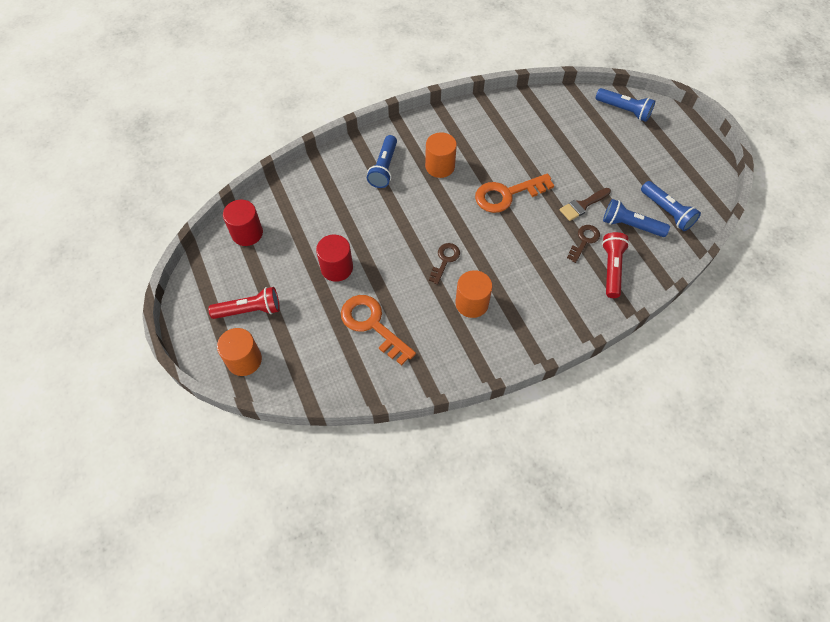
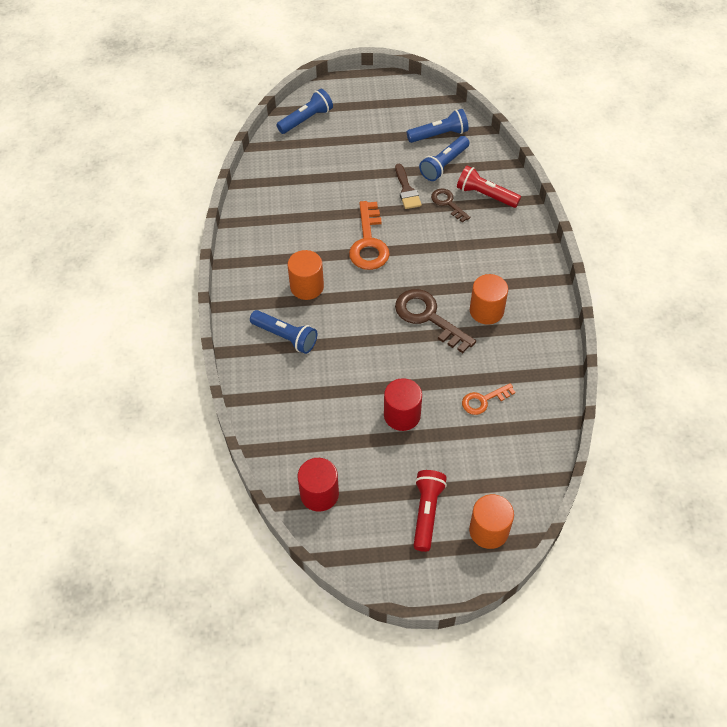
camera: 70 degrees left, 5 degrees down
orange key [341,295,416,365] -> orange key [462,383,515,415], size x0.57
brown key [429,243,460,285] -> brown key [395,289,476,353], size x1.74

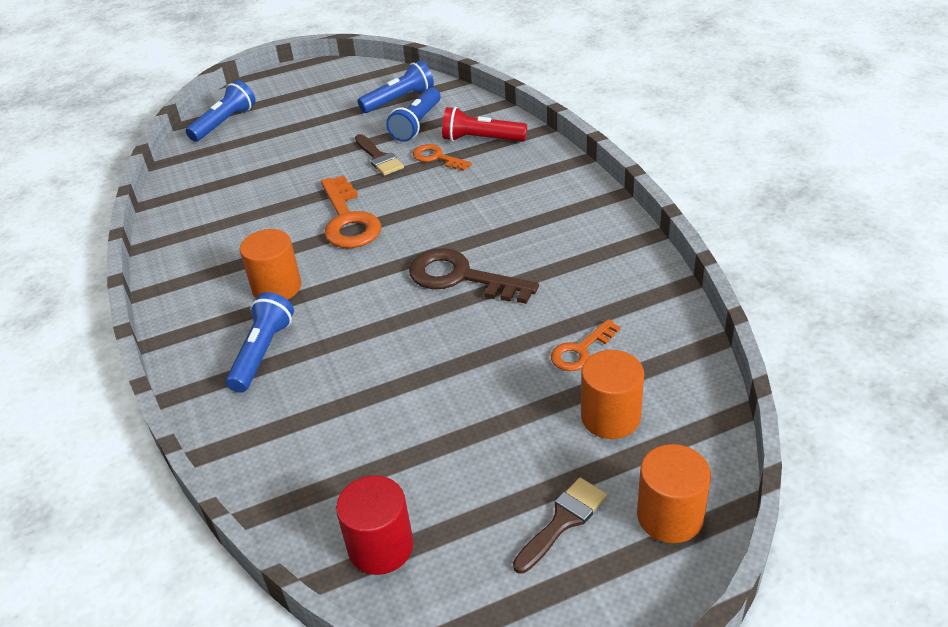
camera: 15 degrees left, 15 degrees down
blue flashlight [250,310,317,354] -> blue flashlight turned 90 degrees counterclockwise [225,292,294,393]
red cylinder [384,378,422,431] -> none
red flashlight [413,470,447,552] -> brown brush [513,477,607,574]
brown key [431,188,470,222] -> orange key [413,144,472,171]
orange cylinder [470,274,508,325] -> orange cylinder moved to [581,350,644,439]

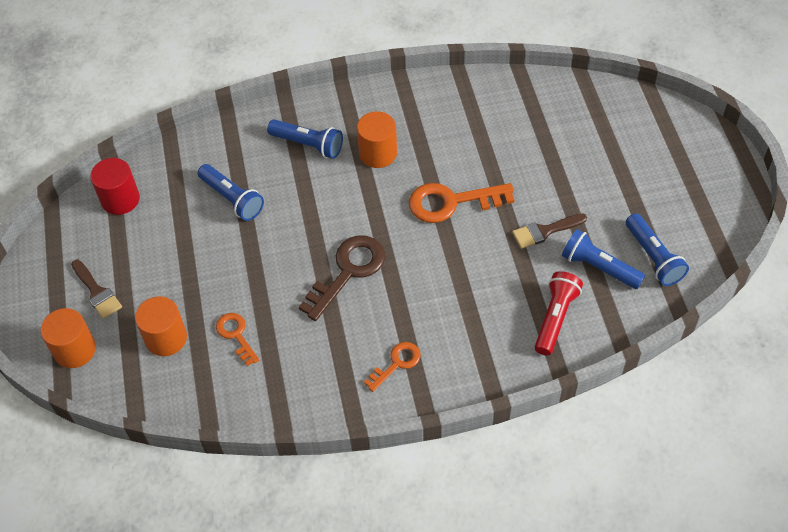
camera: 100 degrees right, 15 degrees up
blue flashlight [186,80,256,142] -> blue flashlight moved to [198,164,264,221]
orange key [413,144,472,171] -> orange key moved to [364,342,421,392]

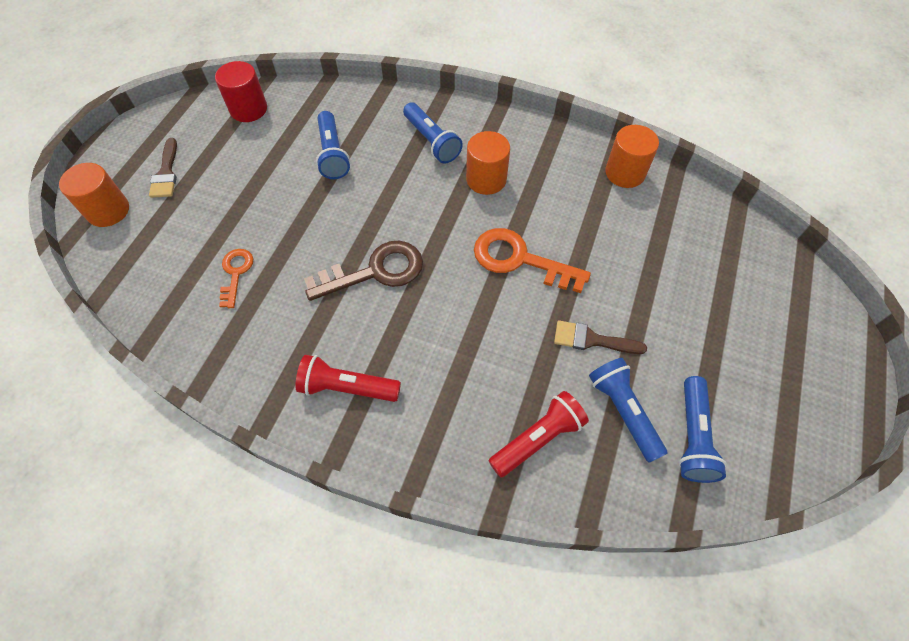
camera: 30 degrees right, 5 degrees up
orange cylinder [135,296,187,356] -> orange cylinder moved to [605,125,659,188]
orange key [364,342,421,392] -> red flashlight [296,355,401,402]

